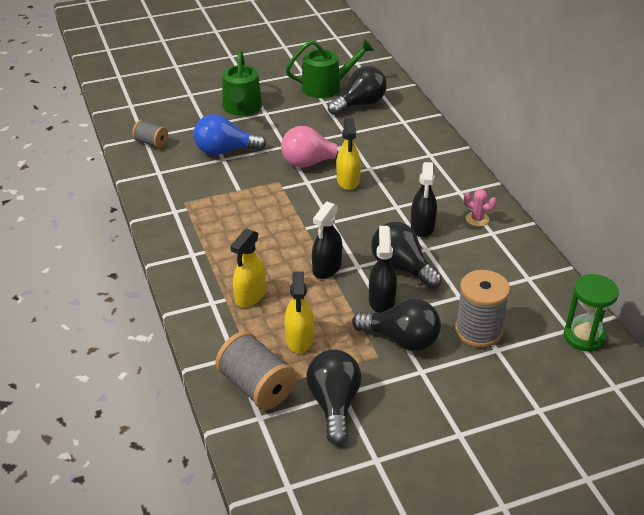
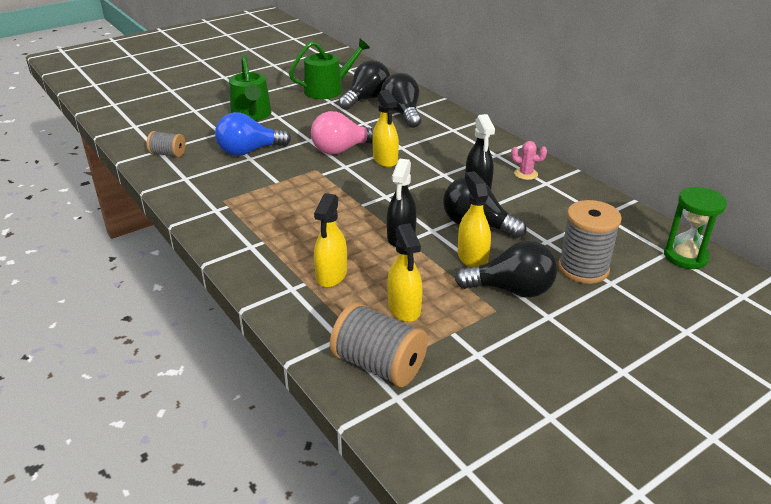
camera: 15 degrees left, 5 degrees down
black light bulb [306,350,361,445] -> black light bulb moved to [381,73,421,128]
black spray bottle [369,226,397,313] -> yellow spray bottle [458,171,491,268]

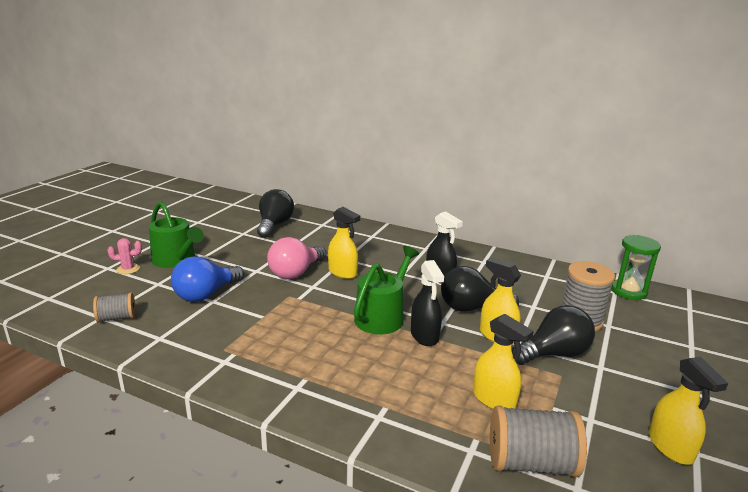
camera: 30 degrees left, 10 degrees down
green watering can [289,39,370,99] -> green watering can moved to [354,246,419,334]
yellow spray bottle [314,193,347,288] -> yellow spray bottle moved to [649,357,728,465]
black light bulb [381,73,421,128] -> none
pink cactus [511,141,547,180] -> pink cactus moved to [107,238,142,274]

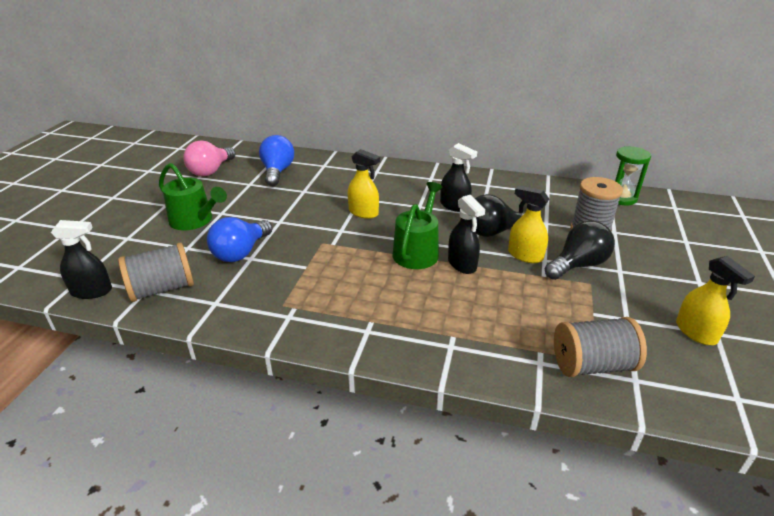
camera: 10 degrees left, 10 degrees up
grey spool [93,293,135,322] -> grey spool [118,243,194,302], size x1.72
pink cactus [107,238,142,274] -> none
black light bulb [257,189,294,238] -> blue light bulb [259,135,294,186]
pink light bulb [267,237,326,279] -> pink light bulb moved to [183,140,235,177]
yellow spray bottle [473,314,534,409] -> none
none -> black spray bottle [51,220,112,299]

